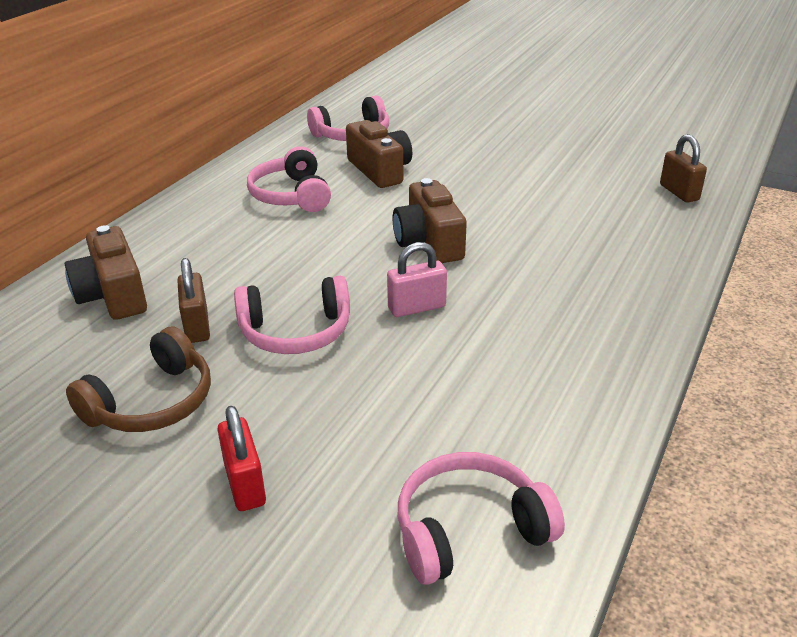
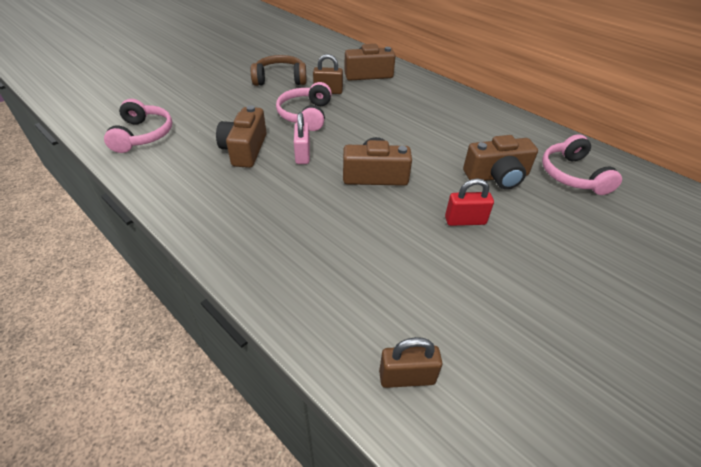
camera: 105 degrees right, 10 degrees up
brown headphones [66,326,211,432] -> brown headphones turned 120 degrees clockwise [251,55,307,86]
red padlock [217,406,266,511] -> red padlock moved to [445,178,494,226]
pink headphones [247,146,331,212] -> none
none -> brown camera [216,105,267,168]

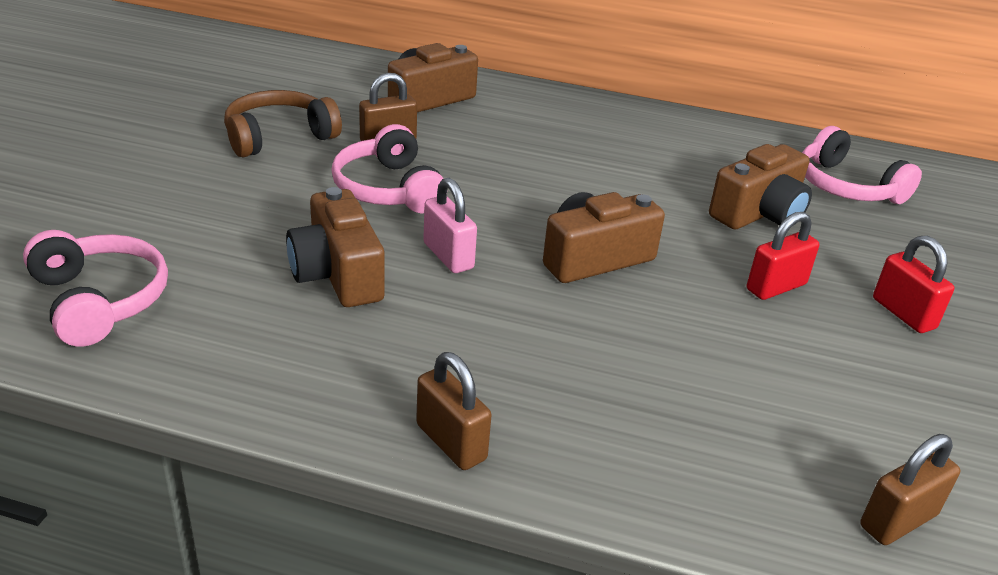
camera: 30 degrees left, 10 degrees down
none -> brown padlock [416,352,492,470]
none -> red padlock [873,236,955,333]

